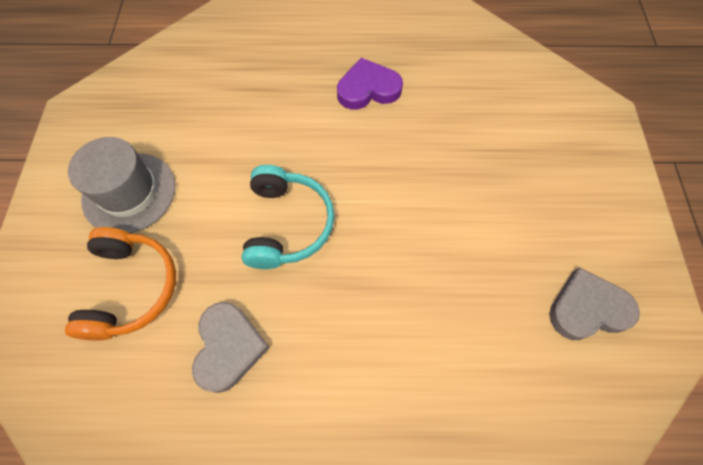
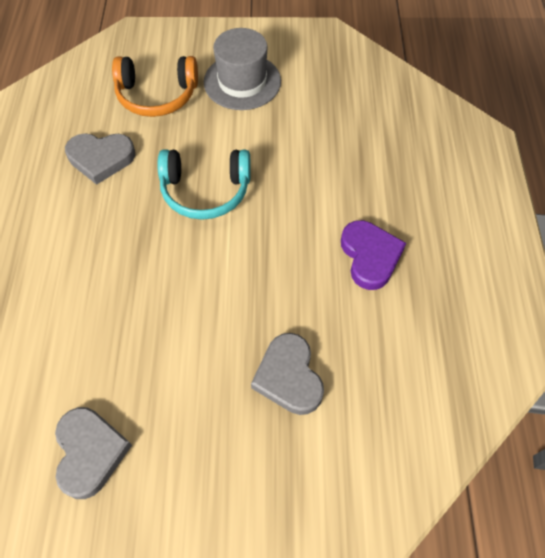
camera: 90 degrees right, 5 degrees down
none -> grey heart [251,333,324,415]

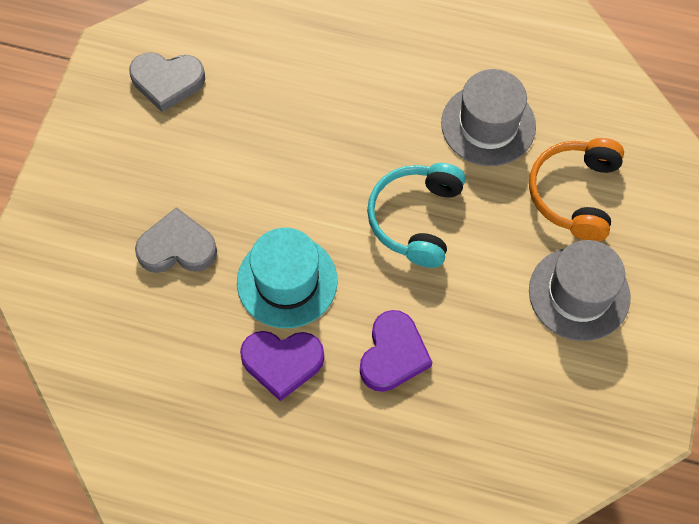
camera: 105 degrees right, 5 degrees up
grey heart [65,133,135,185] -> grey hat [441,69,536,166]
none -> turquoise hat [237,228,337,328]
none -> purple heart [360,310,432,392]

